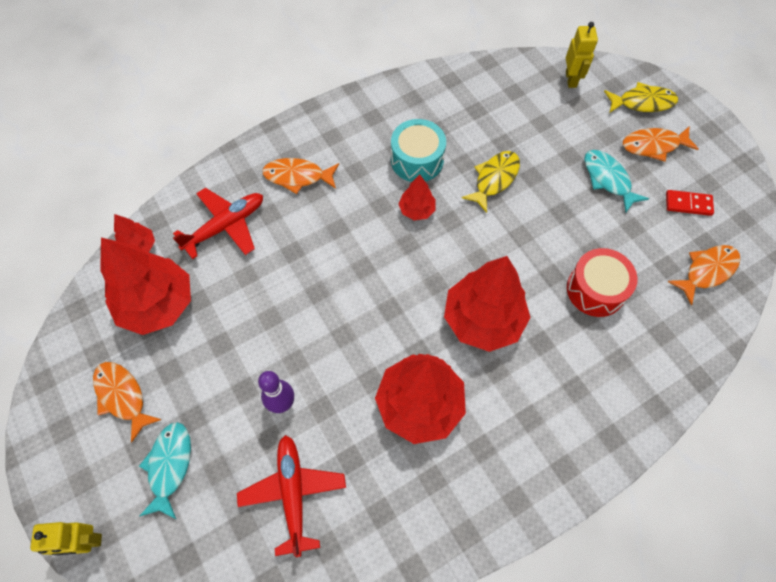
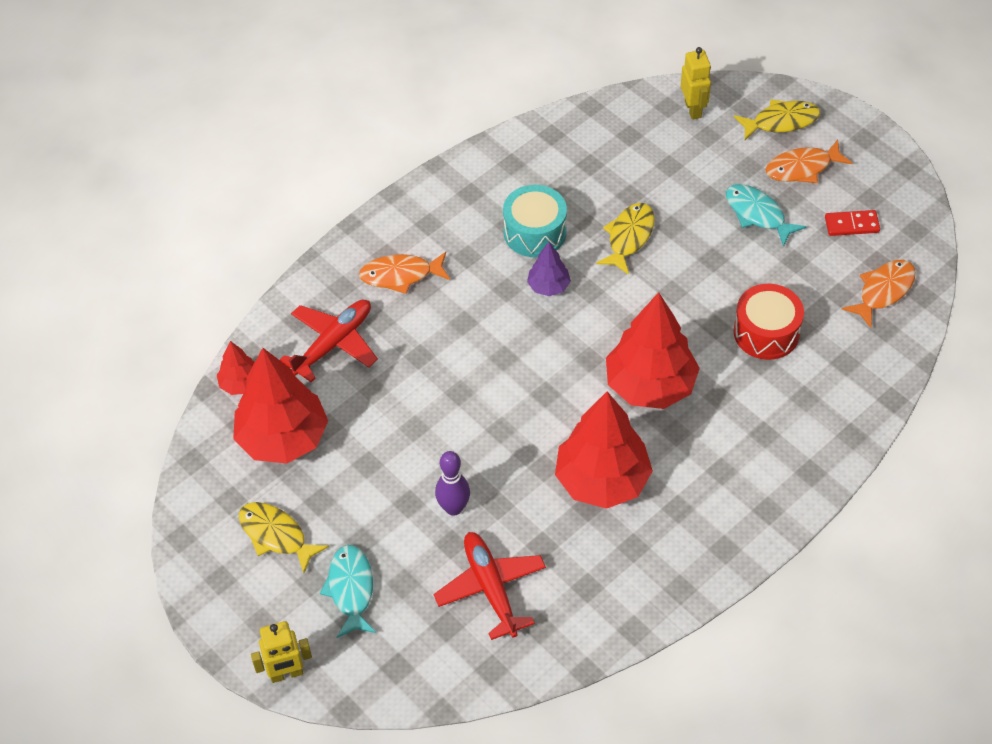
camera: 10 degrees left, 10 degrees down
orange fish [93,362,162,443] -> yellow fish [239,502,329,573]
red tree [399,175,436,220] -> purple tree [527,242,571,296]

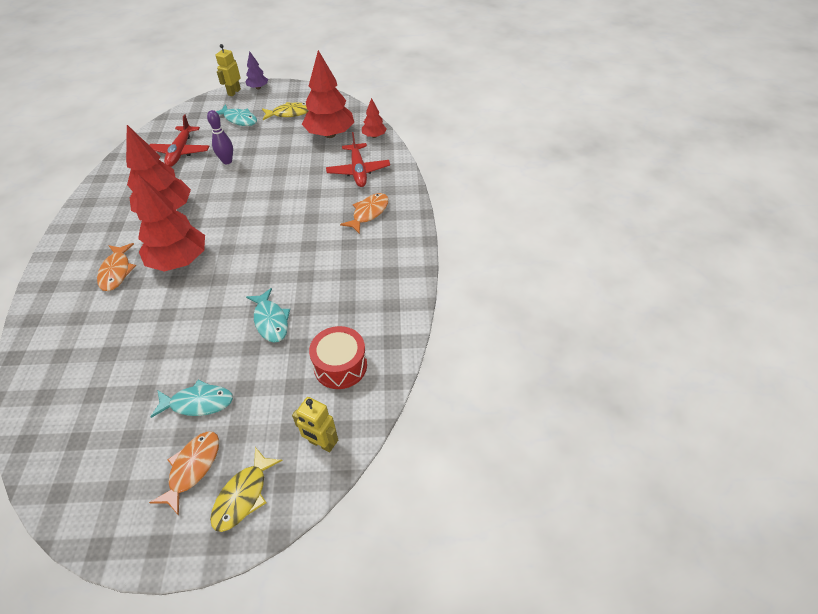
camera: 130 degrees right, 5 degrees down
red plane [434,532,546,640] -> red plane turned 75 degrees clockwise [149,114,209,167]
turquoise drum [503,185,567,257] -> none
purple tree [527,242,571,296] -> purple tree moved to [246,51,268,89]
yellow fish [596,203,655,275] -> turquoise fish [246,288,290,343]
red drum [734,284,804,360] -> red drum moved to [309,326,367,389]
red domino [825,210,880,236] -> none
orange fish [842,260,916,328] -> orange fish moved to [97,243,136,291]

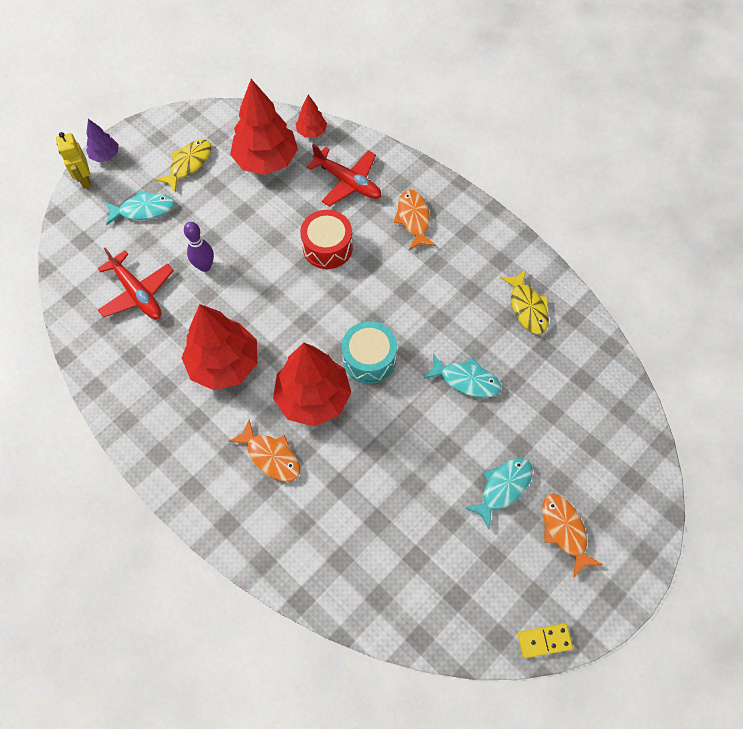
camera: 45 degrees left, 15 degrees up
yellow fish [210,447,283,532] -> yellow fish moved to [500,270,549,334]
yellow robot [292,397,338,452] -> none
red drum [309,326,367,389] -> red drum moved to [300,210,353,269]
none -> turquoise drum [342,321,397,384]
none -> yellow domino [518,623,573,658]

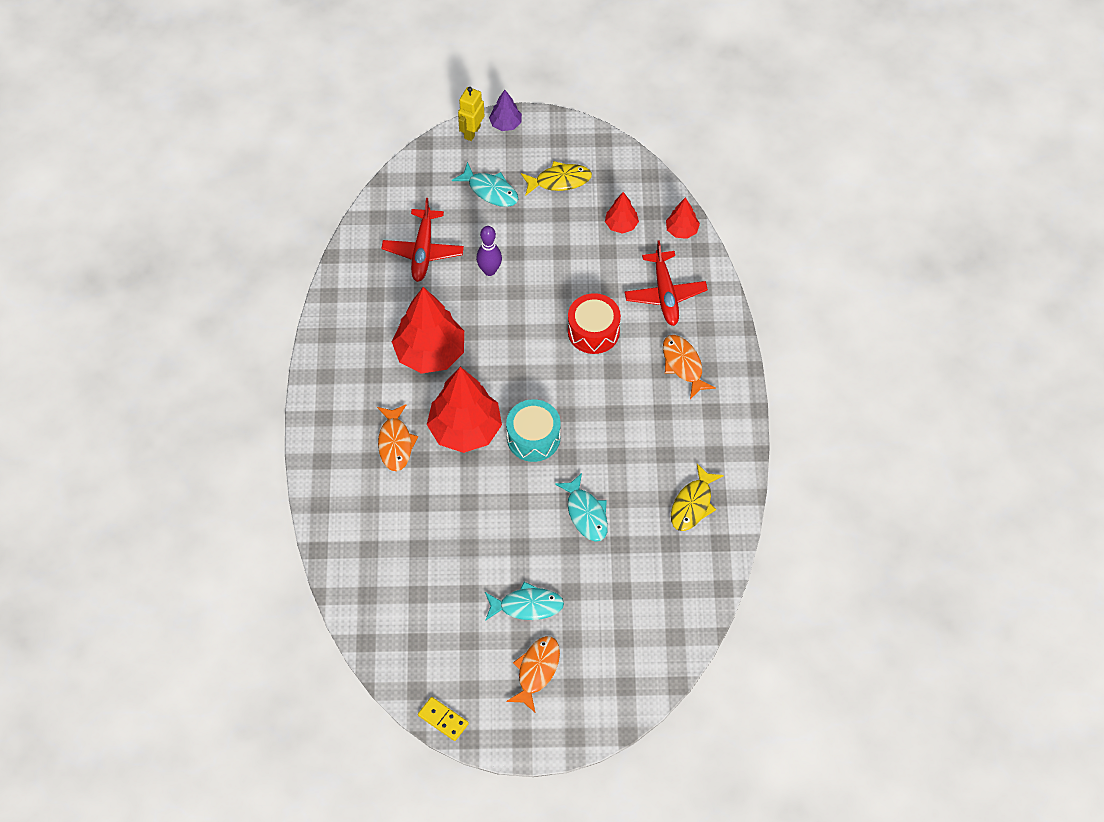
camera: 45 degrees right, 5 degrees down
red tree [230,79,298,175] -> red tree [605,192,639,234], size x0.48
orange fish [394,190,436,250] -> orange fish turned 60 degrees counterclockwise [663,335,716,399]

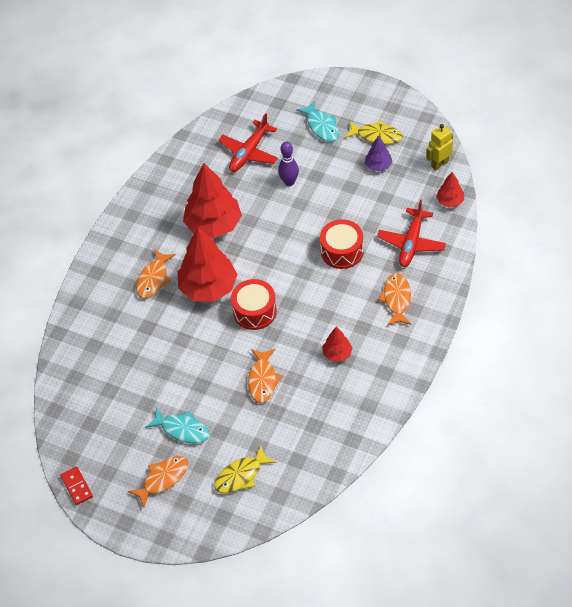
camera: 30 degrees right, 5 degrees down
yellow domino [418,697,469,741] -> red domino [60,466,93,505]
yellow robot [458,87,484,141] -> yellow robot moved to [426,124,453,170]
purple tree [489,90,522,131] -> purple tree moved to [365,136,393,171]
turquoise drum [506,399,561,462] -> red drum [231,279,277,330]
turquoise fish [555,473,608,542] -> orange fish [248,349,282,403]
red tree [605,192,639,234] -> red tree moved to [322,327,353,362]
yellow fish [671,464,724,531] -> yellow fish moved to [214,445,277,493]

